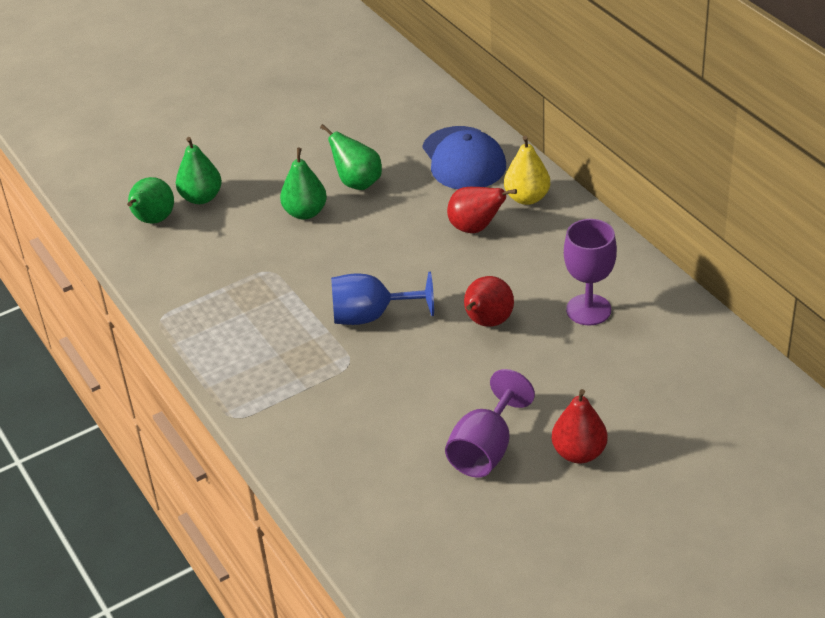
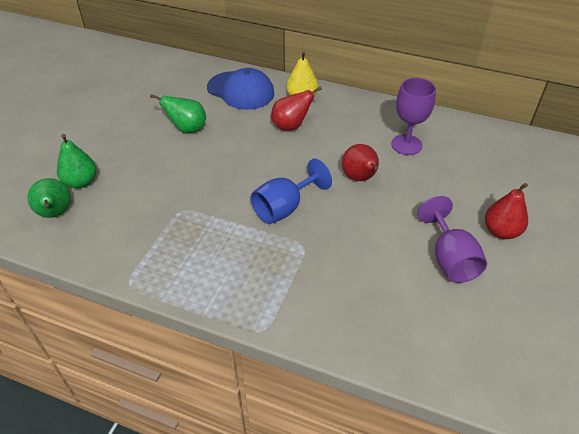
camera: 40 degrees left, 5 degrees up
green pear [280,148,327,220] -> none

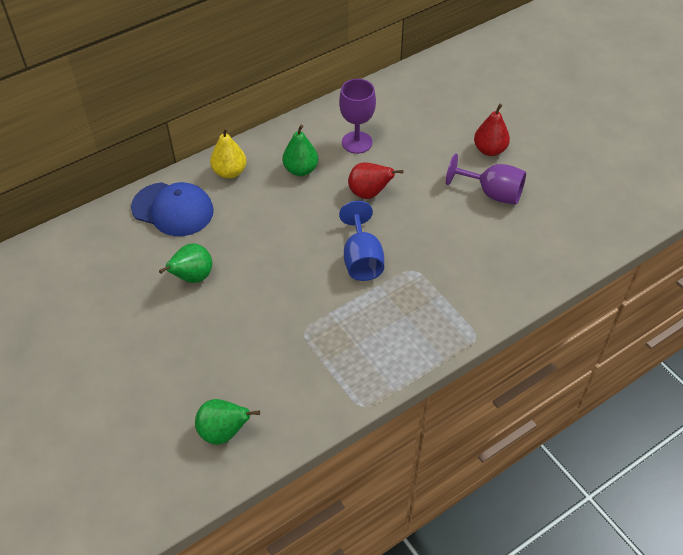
camera: 55 degrees left, 5 degrees up
green pear [57,134,97,188] -> green pear moved to [282,124,318,176]
blue cap [207,68,274,110] -> blue cap turned 45 degrees clockwise [131,182,214,236]
red pear [271,86,322,131] -> none

